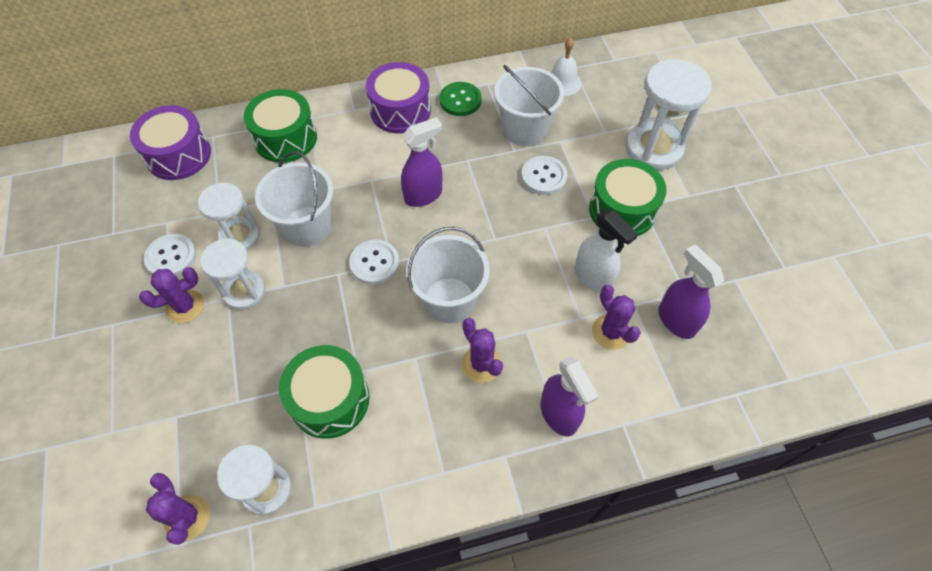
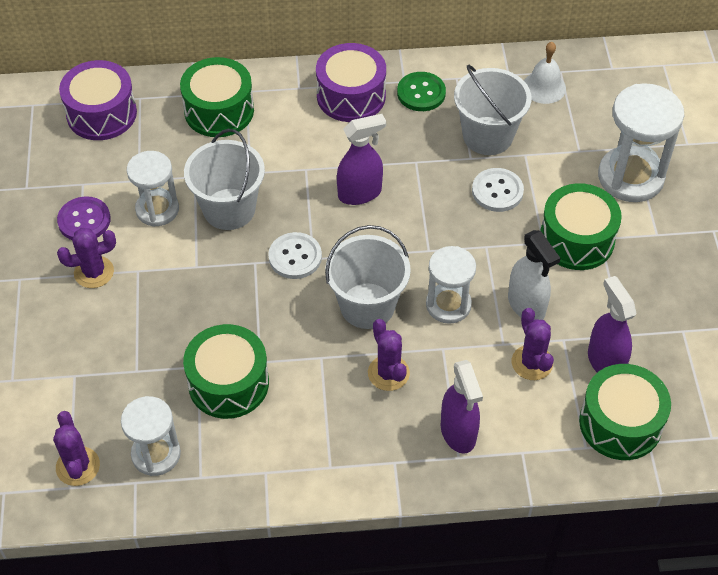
camera: 10 degrees right, 5 degrees down
white button [144,234,196,277] -> purple button [57,196,111,240]
white hourglass [200,238,265,310] -> white hourglass moved to [426,246,476,324]
none -> green drum [579,364,671,460]

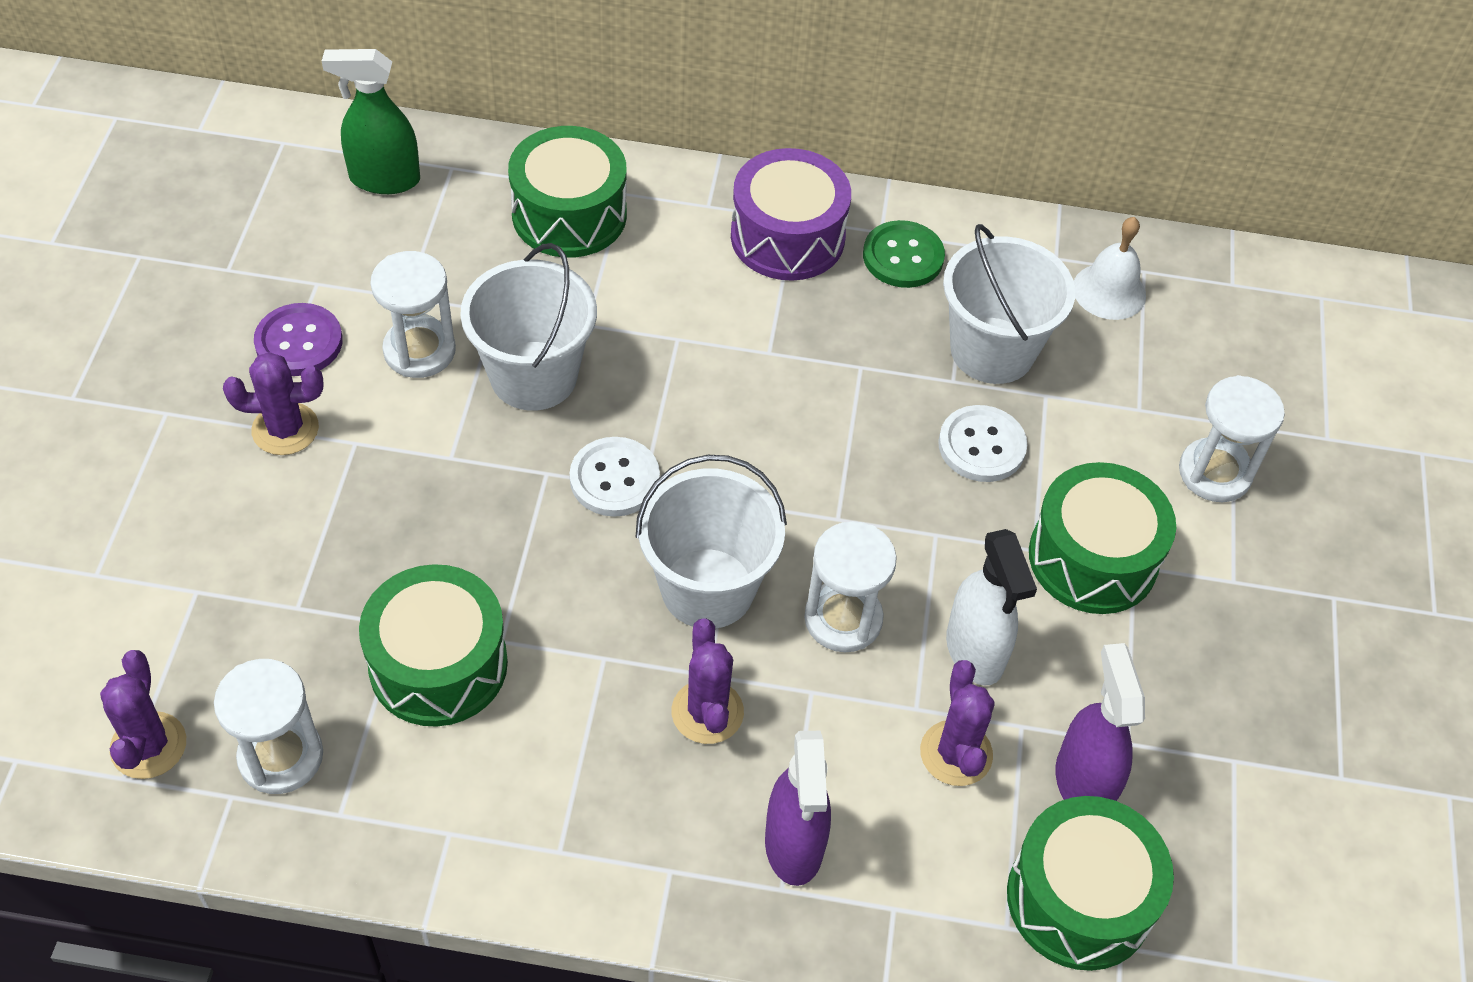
camera: 10 degrees right, 0 degrees up
purple drum [59,60,137,140] -> green spray bottle [322,49,420,194]
purple spray bottle [337,114,386,205] -> none
white hourglass [598,83,684,202] -> white hourglass [1179,375,1285,502], size x0.64

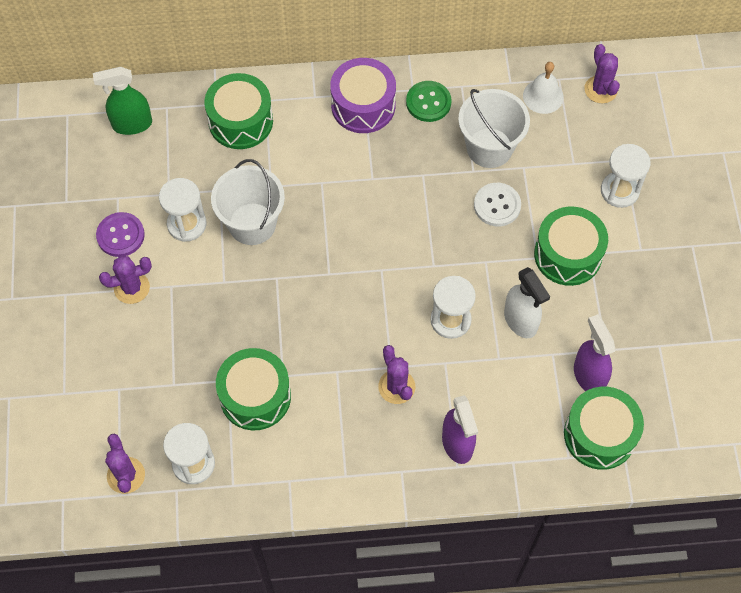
camera: 10 degrees left, 10 degrees up
white button [570,437,660,517] -> none
white bucket [636,455,787,629] -> none
purple cactus [920,660,995,786] -> purple cactus moved to [584,44,620,103]

